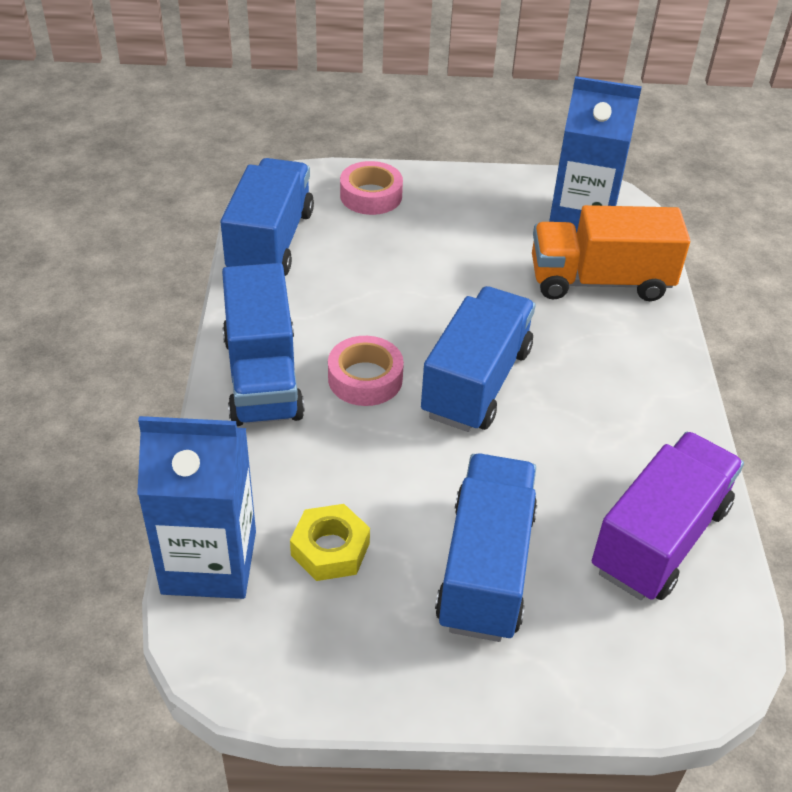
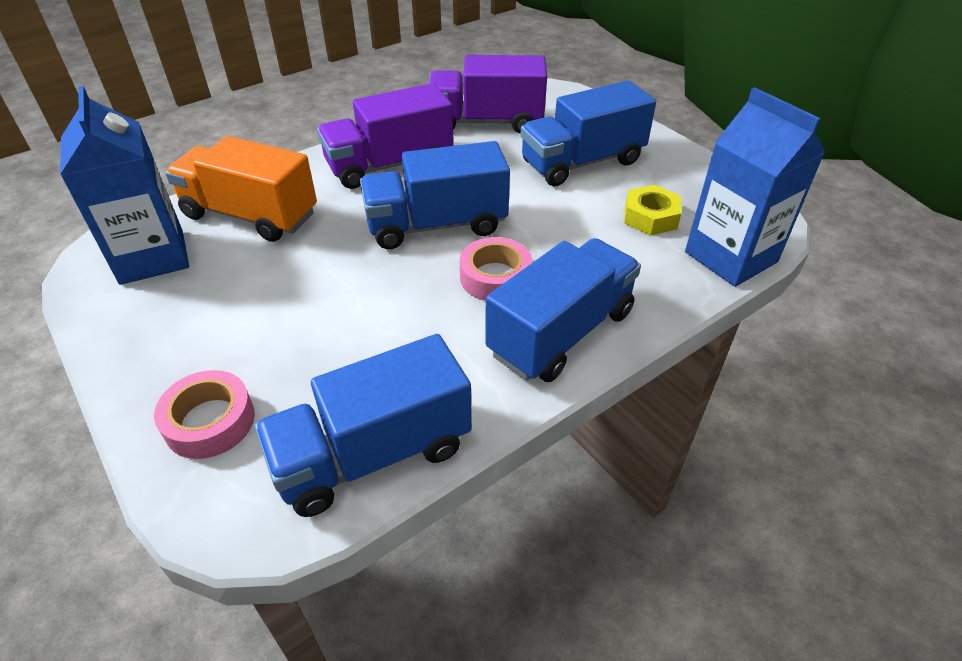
camera: 125 degrees left, 0 degrees up
orange truck [532,205,690,301] -> orange truck turned 150 degrees clockwise [165,136,317,242]
none -> purple truck [317,83,453,189]

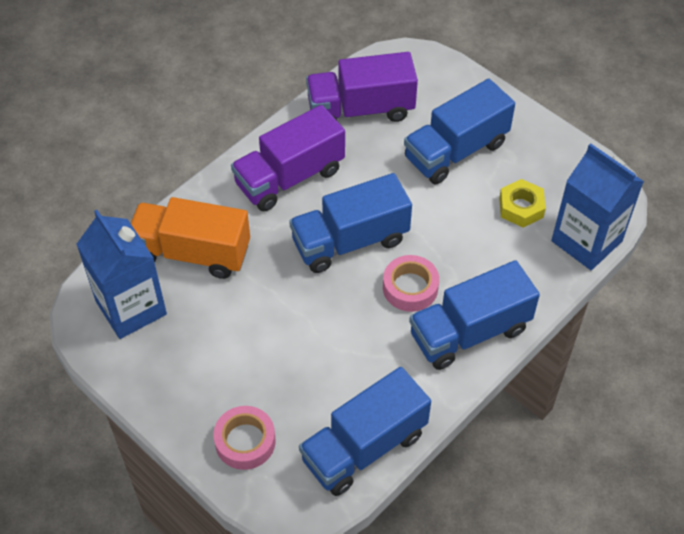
camera: 10 degrees left, 10 degrees up
blue truck [485,238,641,382] -> blue truck turned 150 degrees counterclockwise [409,260,540,370]

